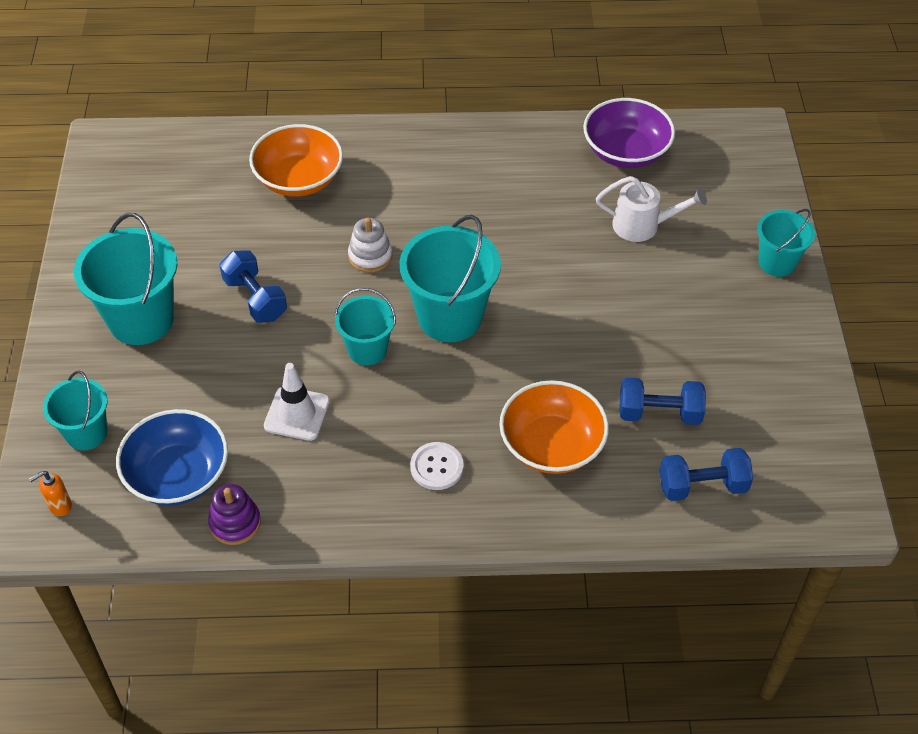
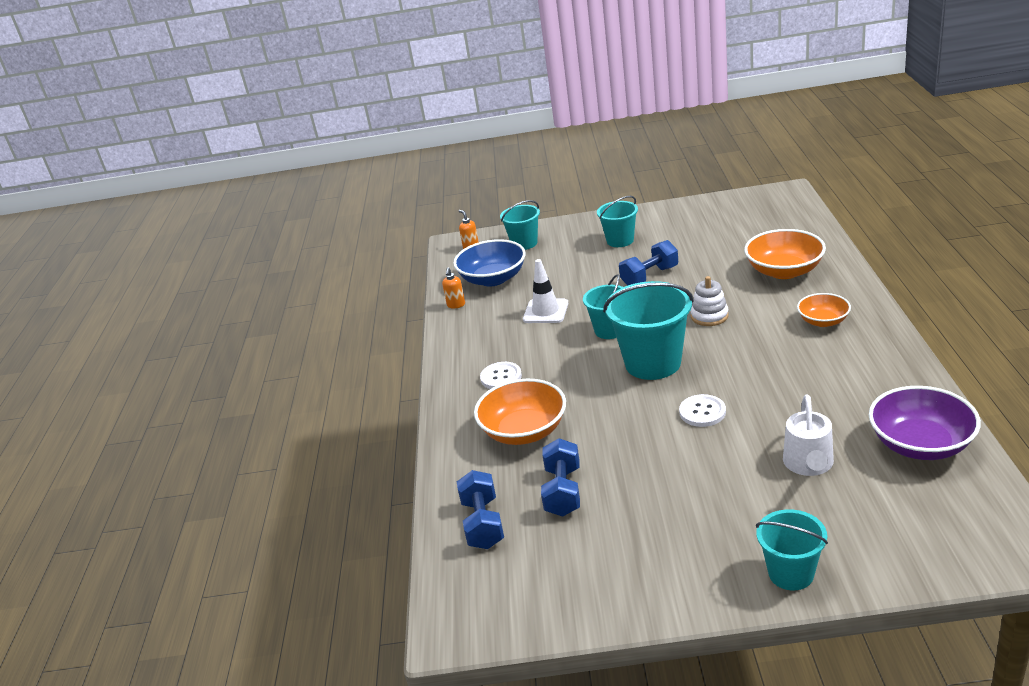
camera: 95 degrees right, 20 degrees down
turquoise bucket [74,213,177,345] -> turquoise bucket [597,196,638,247], size x0.59
purple stacking toy [208,484,261,545] -> orange soap dispenser [442,267,465,309]
none -> white button [679,394,726,427]
none -> orange bowl [797,293,851,327]

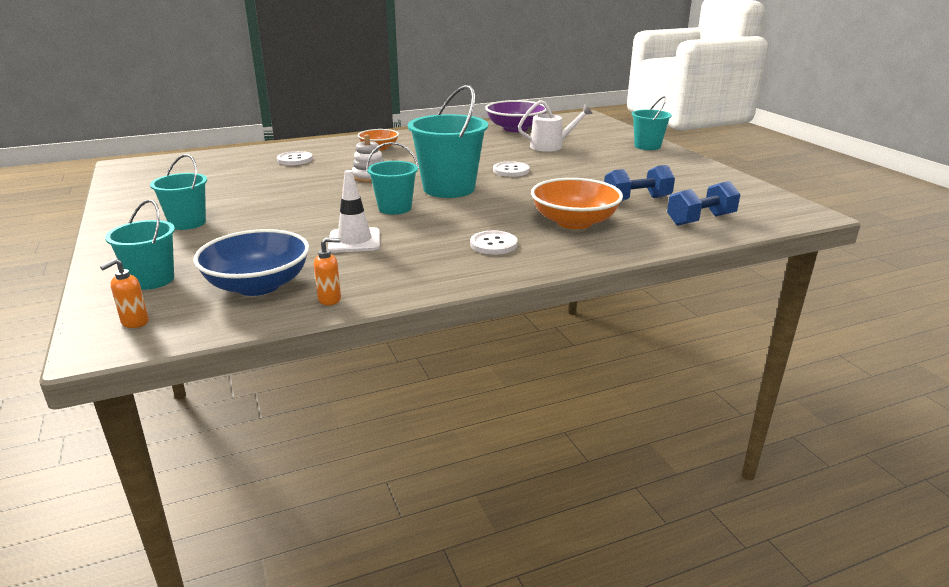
camera: 115 degrees left, 5 degrees down
blue dumbbell [619,240,678,286] -> none
orange bowl [744,229,826,279] -> white button [277,151,313,165]

